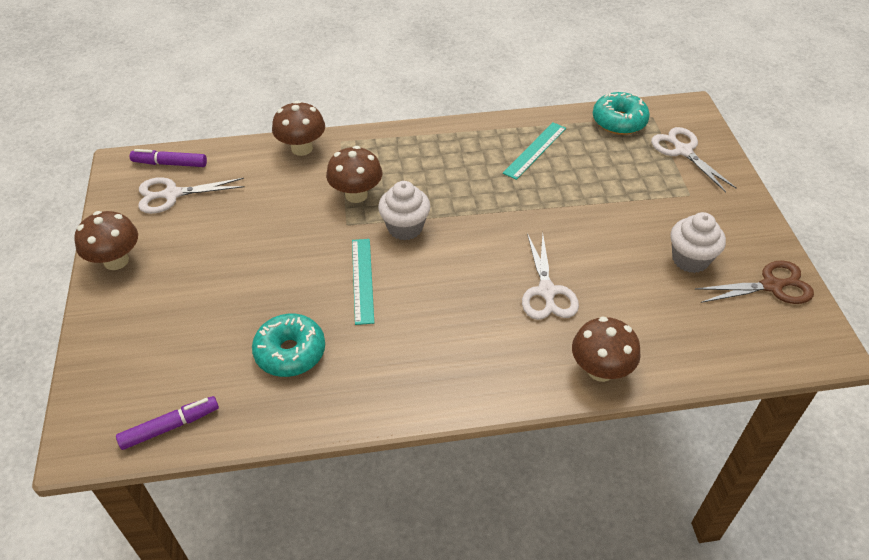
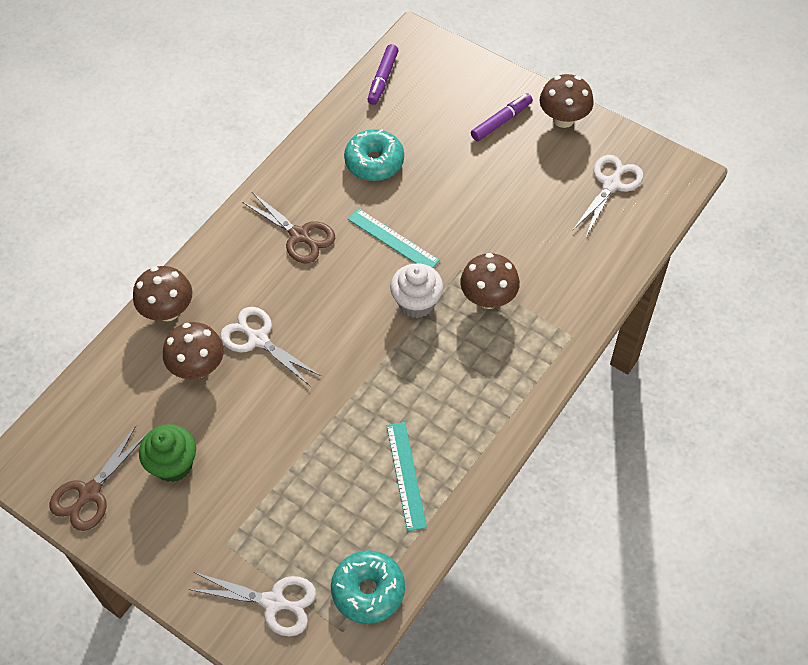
camera: 135 degrees right, 10 degrees up
purple marker [130,149,207,167] -> purple marker moved to [471,93,533,141]
brown mushroom [272,101,325,156] -> brown mushroom moved to [163,322,224,379]
white cupcake [670,212,726,273] -> green cupcake [139,424,196,482]
none -> brown scissors [242,192,335,264]

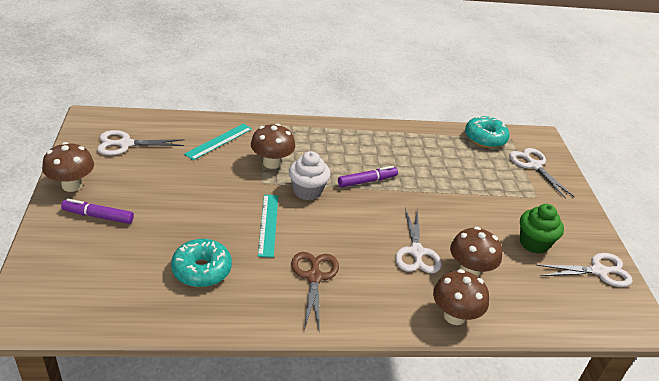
camera: 135 degrees left, 20 degrees down
brown scissors [49,425,146,531] -> white scissors [536,253,633,287]
purple marker [367,44,399,105] -> purple marker moved to [338,166,398,187]
turquoise ruler [386,422,427,531] -> turquoise ruler moved to [184,123,252,160]

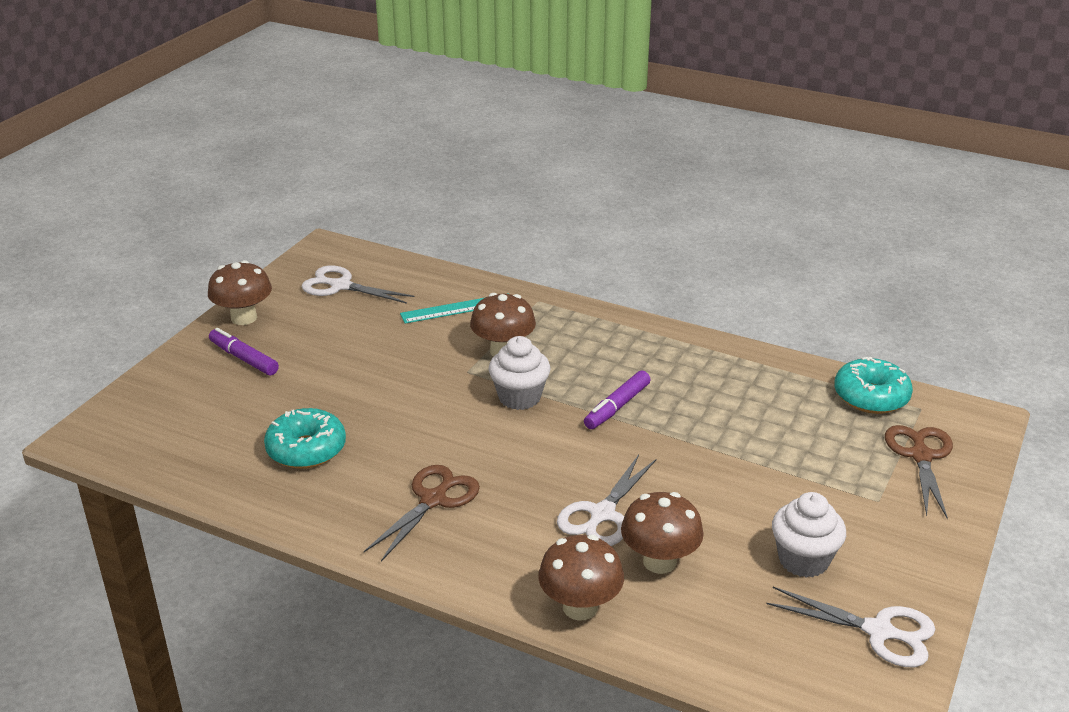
camera: 35 degrees right, 5 degrees down
turquoise ruler [258,194,278,258] -> none
purple marker [338,166,398,187] -> purple marker turned 120 degrees clockwise [584,371,651,429]
white scissors [509,148,575,199] -> brown scissors [885,425,953,519]
green cupcake [520,204,564,254] -> white cupcake [772,492,846,578]

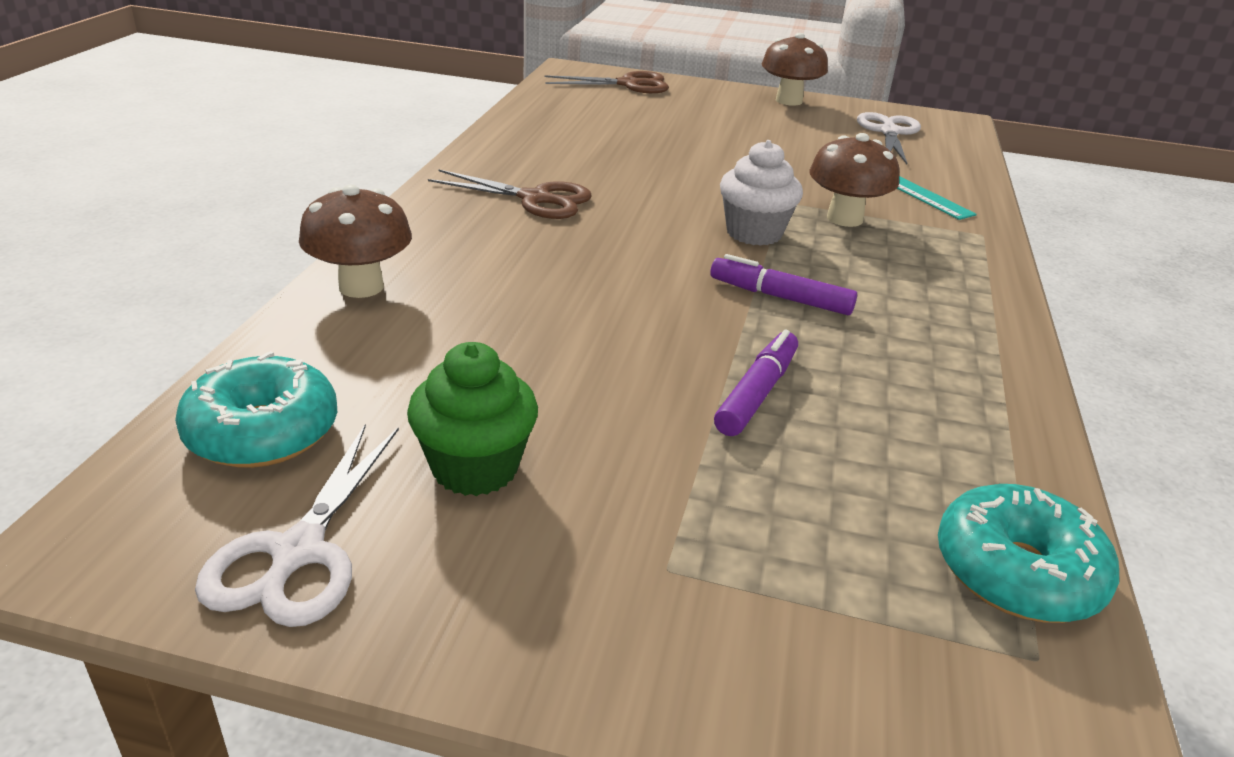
camera: 75 degrees right, 0 degrees up
purple marker [209,328,279,375] -> purple marker moved to [714,330,798,436]
turquoise donut [264,408,346,469] -> turquoise donut moved to [175,351,337,468]
white scissors [557,455,657,546] -> none
brown mushroom [621,492,704,574] -> none
white cupcake [772,492,846,578] -> green cupcake [407,342,538,496]
brown scissors [885,425,953,519] -> brown scissors moved to [545,71,669,93]

